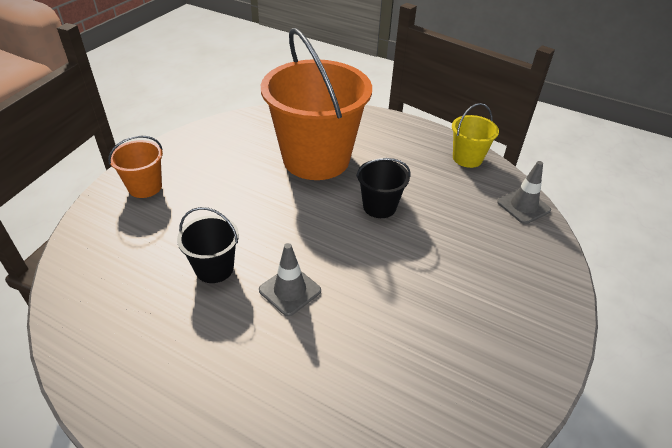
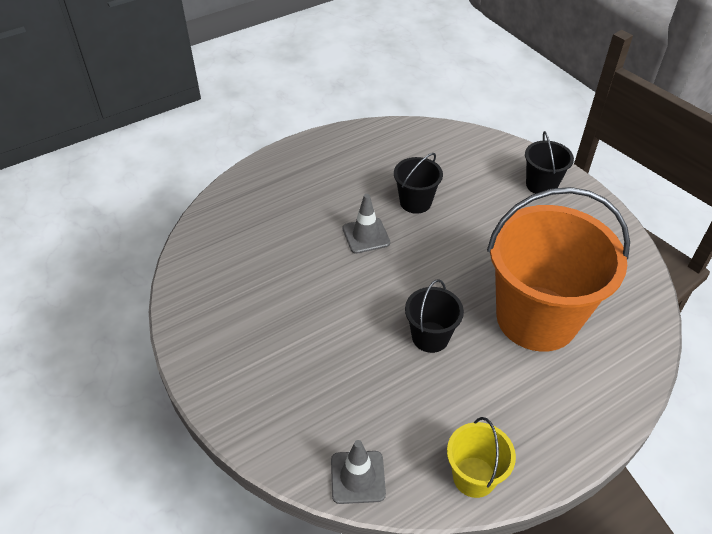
camera: 120 degrees right, 5 degrees up
orange bucket [108,136,163,198] -> black bucket [525,131,574,194]

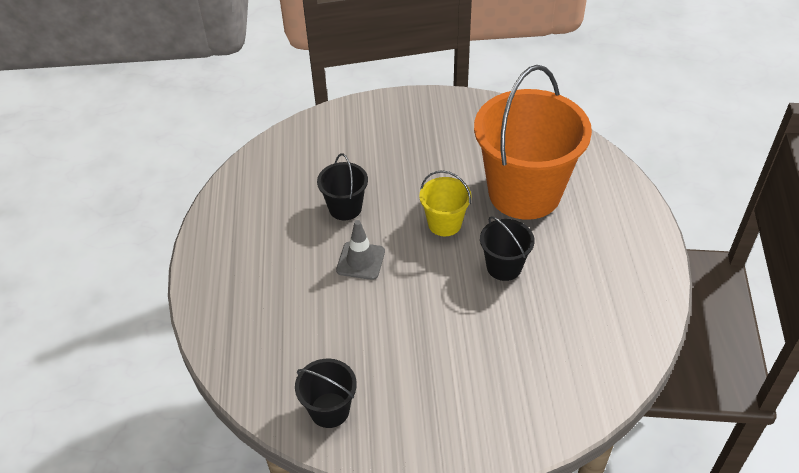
camera: 60 degrees left, 0 degrees up
grey traffic cone [331,440,386,504] -> none
yellow bucket [447,417,516,498] -> yellow bucket moved to [419,170,472,236]
black bucket [525,131,574,194] -> black bucket moved to [295,359,357,428]

